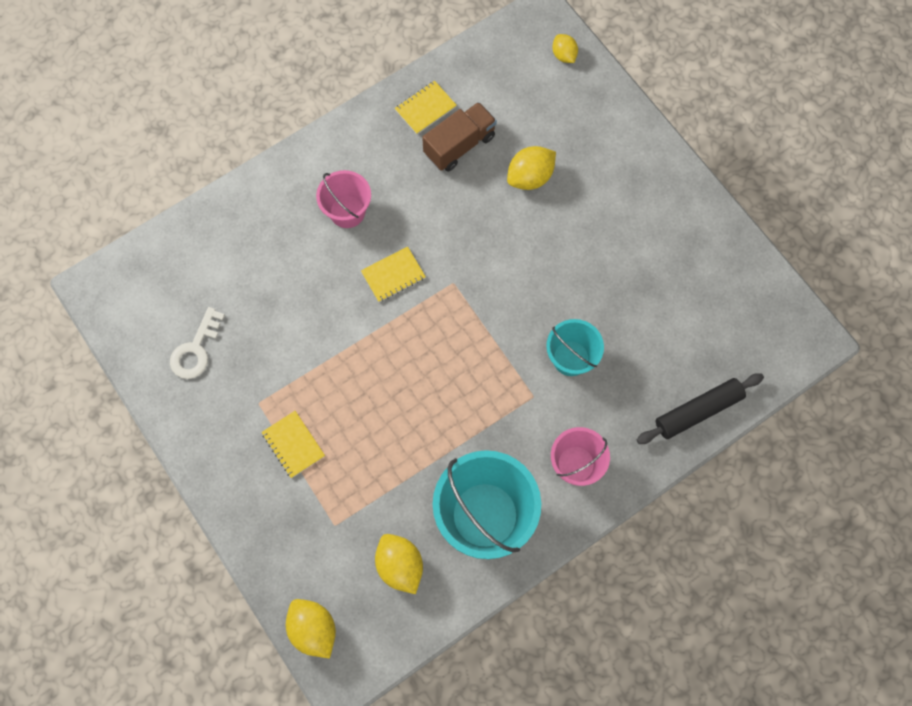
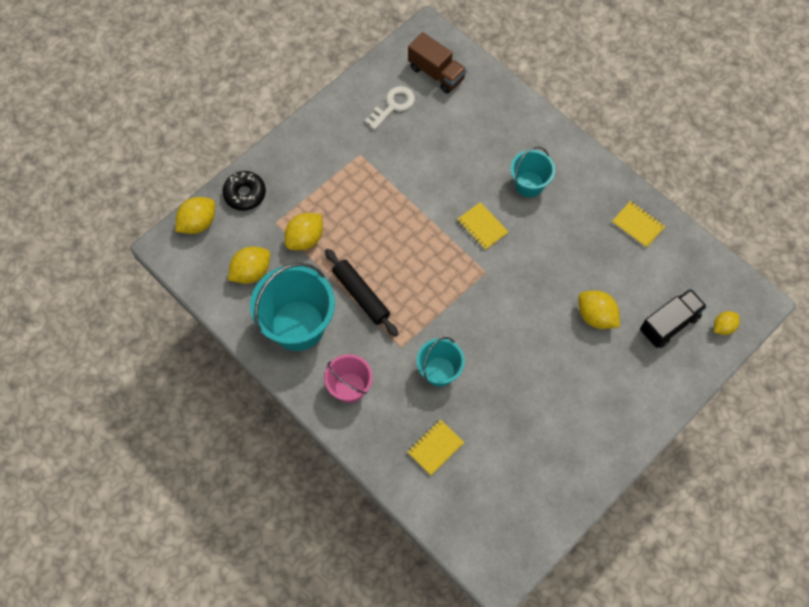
camera: 80 degrees right, 5 degrees down
white key [170,307,225,379] -> white key turned 120 degrees clockwise [365,86,415,130]
yellow notebook [261,411,325,478] -> yellow notebook moved to [407,419,464,475]
pink bucket [316,170,371,228] -> turquoise bucket [511,147,555,197]
brown truck [422,102,497,171] -> brown truck moved to [408,32,467,94]
black rolling pin [637,373,764,444] -> black rolling pin moved to [325,249,398,337]
none -> black donut [222,171,266,211]
none -> yellow lemon [285,213,323,250]
none -> black truck [640,289,707,348]

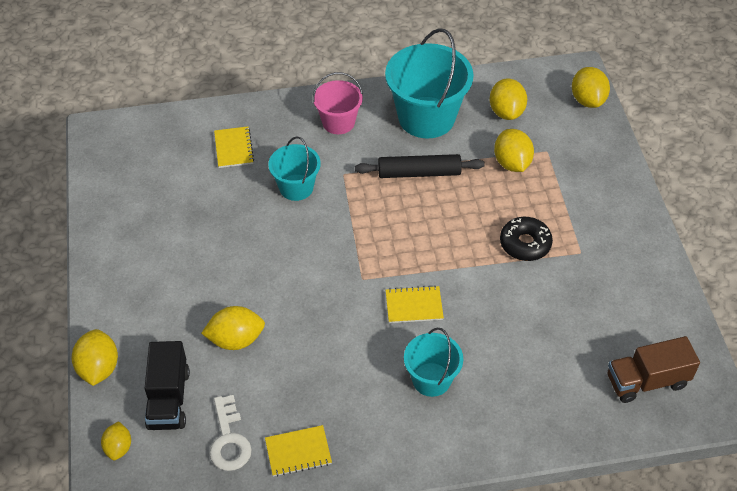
camera: 125 degrees right, 15 degrees down
black donut [222,171,266,211] -> black donut moved to [500,217,553,261]
white key [365,86,415,130] -> white key moved to [209,395,252,471]
none -> yellow lemon [72,329,118,386]

